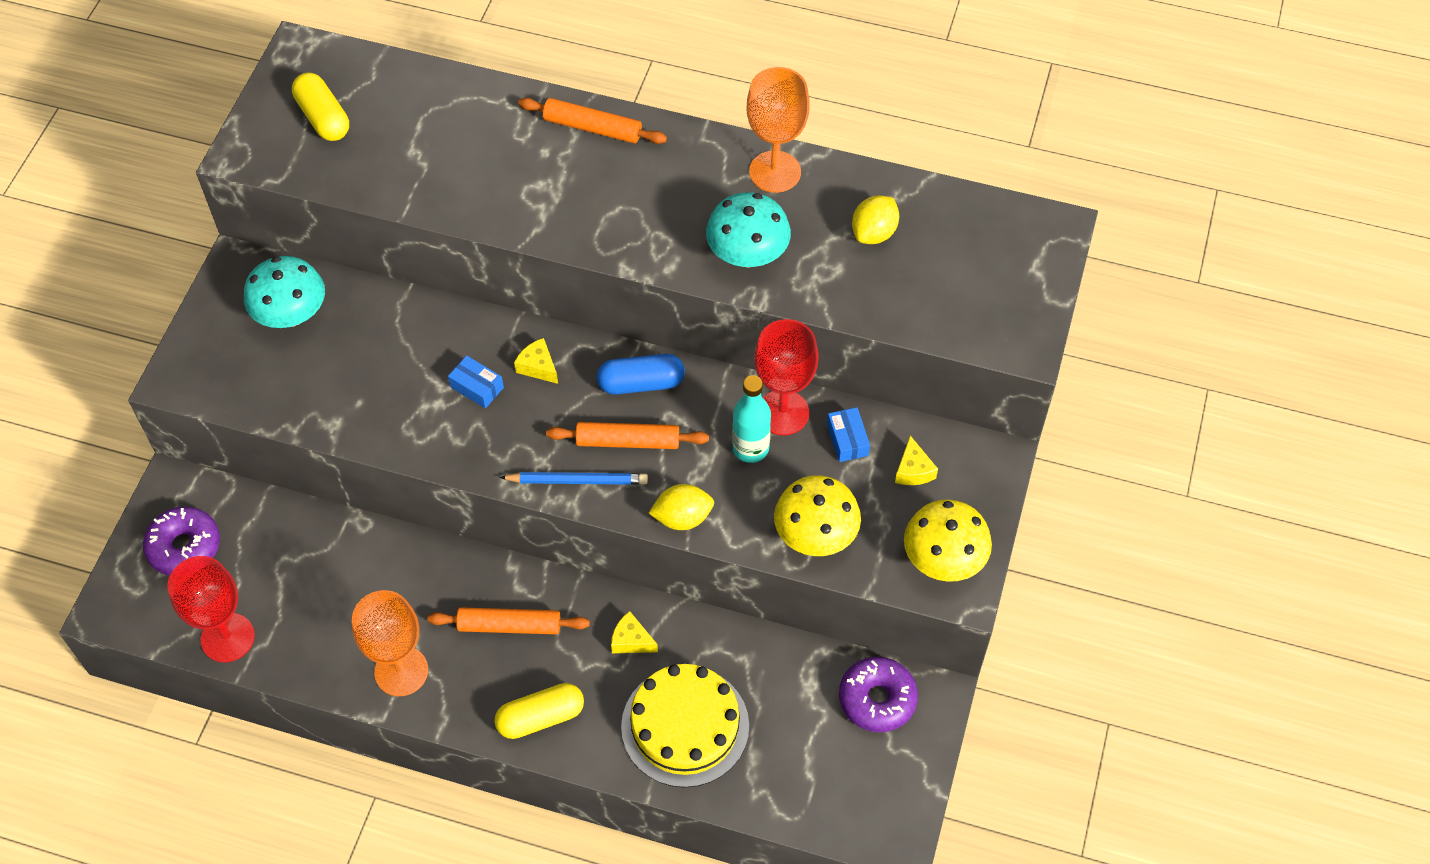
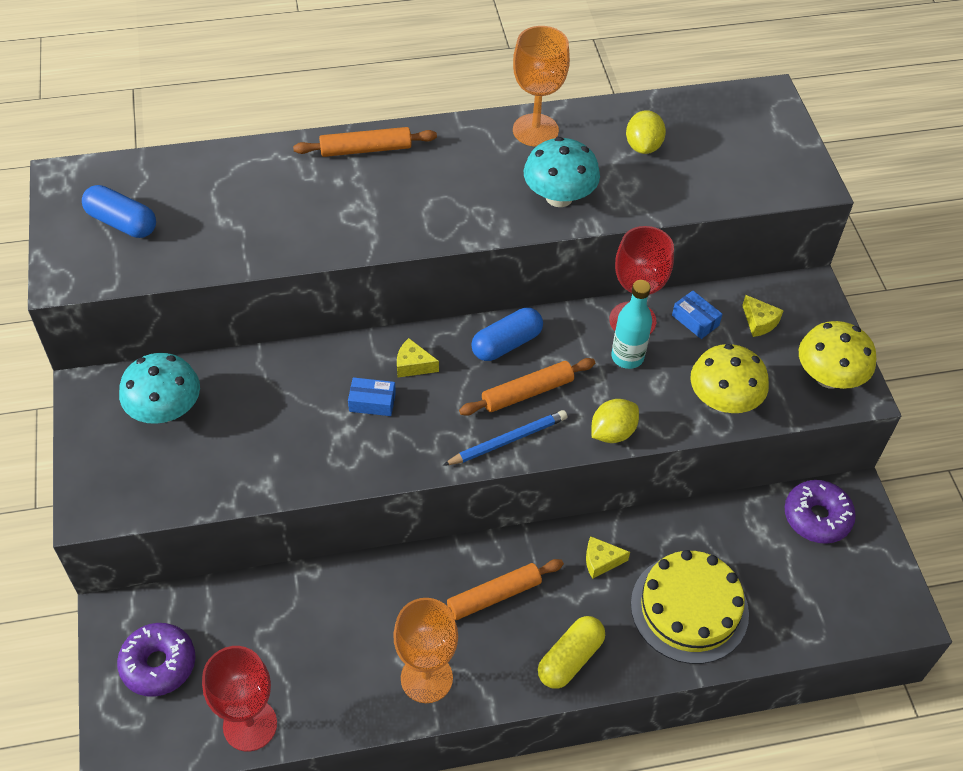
camera: 30 degrees left, 5 degrees down
yellow capsule [292,72,349,141] -> blue capsule [82,185,156,238]

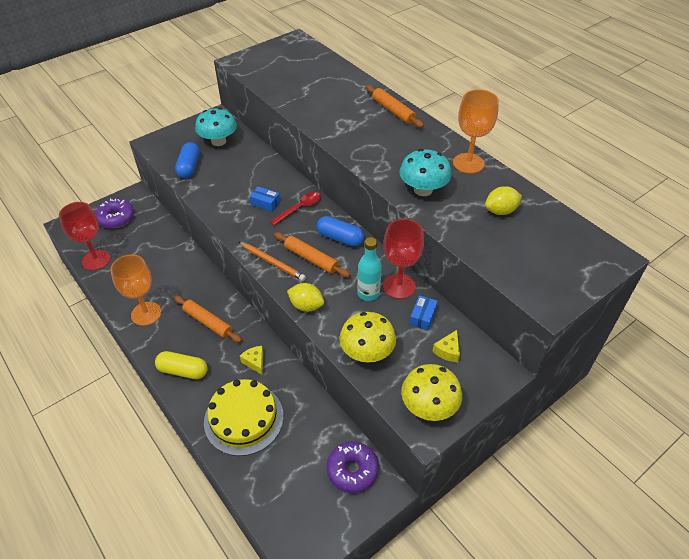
camera: 65 degrees right, 5 degrees down
blue capsule [82,185,156,238] -> blue capsule moved to [175,142,200,178]
blue box [348,377,396,416] -> blue box turned 45 degrees counterclockwise [250,187,280,211]
yellow cheese [397,338,439,378] -> red spoon [270,192,321,226]
blue pencil [443,410,567,466] -> orange pencil [239,242,306,281]

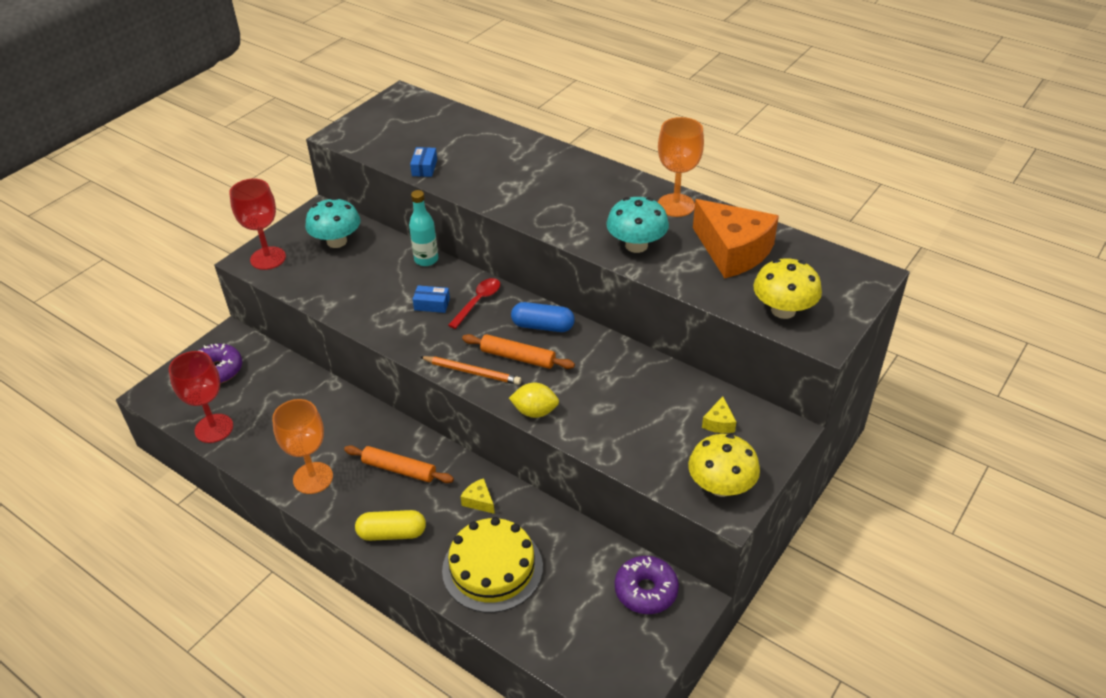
camera: 15 degrees left, 5 degrees down
blue capsule [175,142,200,178] -> none
yellow mushroom [339,312,396,362] -> yellow mushroom moved to [753,258,822,319]
turquoise bottle [357,237,382,301] -> turquoise bottle moved to [409,190,438,266]
orange rolling pin [366,85,424,128] -> none
red goblet [383,219,424,299] -> red goblet moved to [229,179,286,270]
blue box [410,295,438,330] -> blue box moved to [410,147,437,177]
yellow lemon [485,186,522,215] -> orange cheese [693,199,779,278]

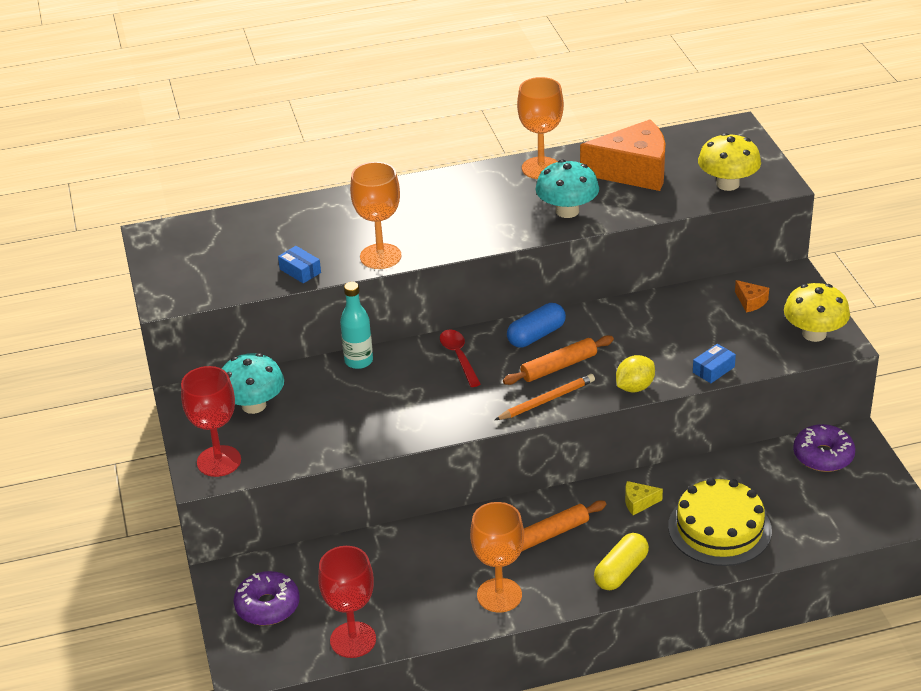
camera: 50 degrees left, 5 degrees down
blue box [413,285,450,313] -> blue box moved to [693,344,736,383]
yellow cheese [702,396,736,433] -> orange cheese [735,280,769,313]
none -> orange goblet [350,162,401,269]

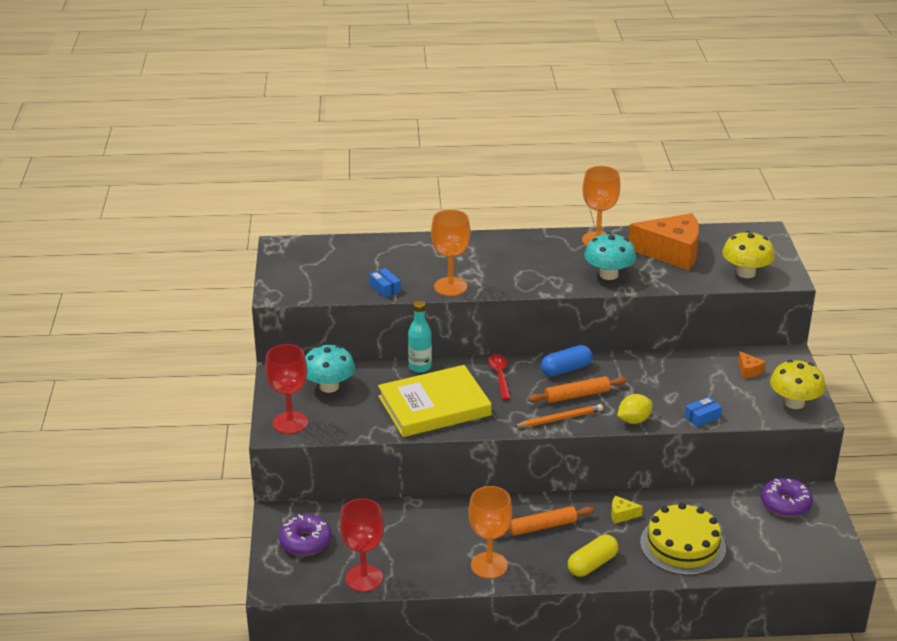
camera: 10 degrees right, 5 degrees down
none -> yellow book [378,365,492,437]

